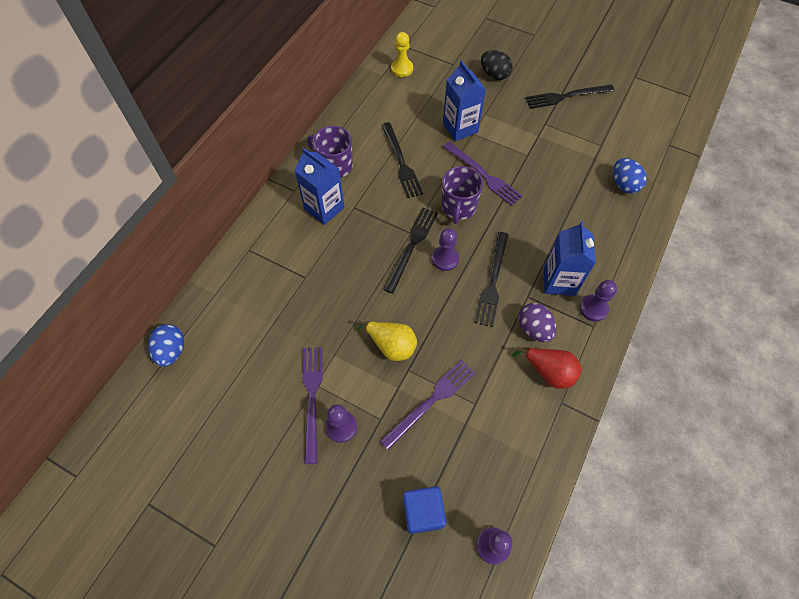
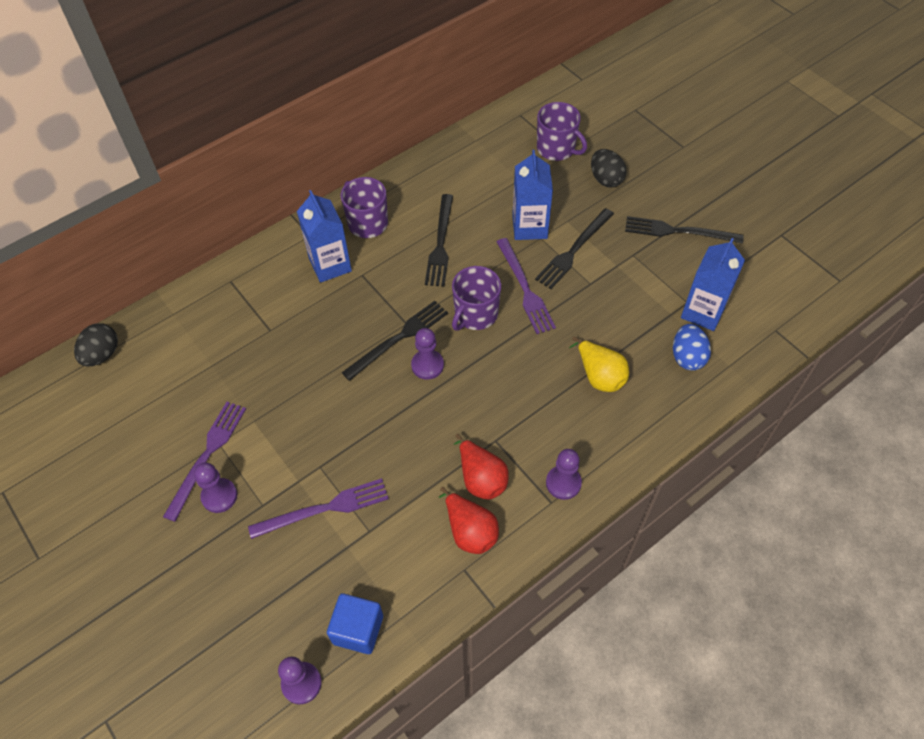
camera: 25 degrees right, 5 degrees down
blue egg [148,324,184,367] -> black egg [74,323,118,367]
yellow pear [357,321,417,361] -> yellow pear moved to [569,336,629,392]
yellow pawn [391,32,413,77] -> none
blue cube [403,486,446,534] -> blue cube moved to [327,593,383,654]
black fork [475,232,508,327] -> black fork moved to [535,208,614,289]
purple egg [519,303,556,342] -> red pear [454,434,509,499]
blue carton [544,221,596,296] -> blue carton moved to [681,238,745,331]
none -> purple mug [537,102,587,161]

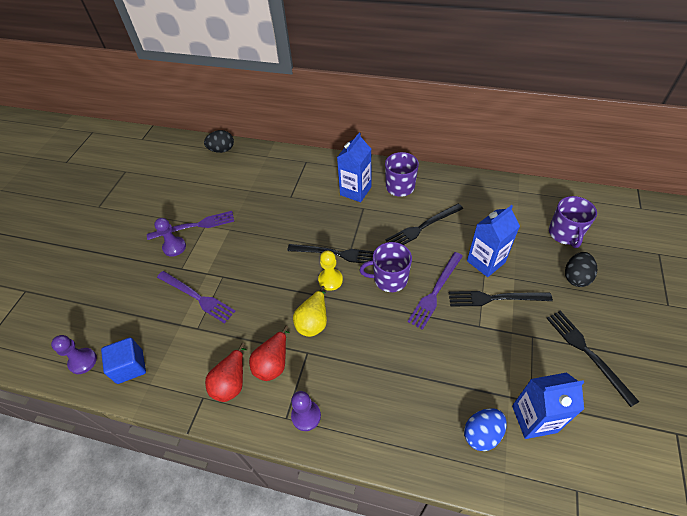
camera: 55 degrees right, 5 degrees down
purple pawn [411,328,444,380] -> yellow pawn [318,251,343,291]
yellow pear [569,336,629,392] -> yellow pear moved to [293,286,327,337]

